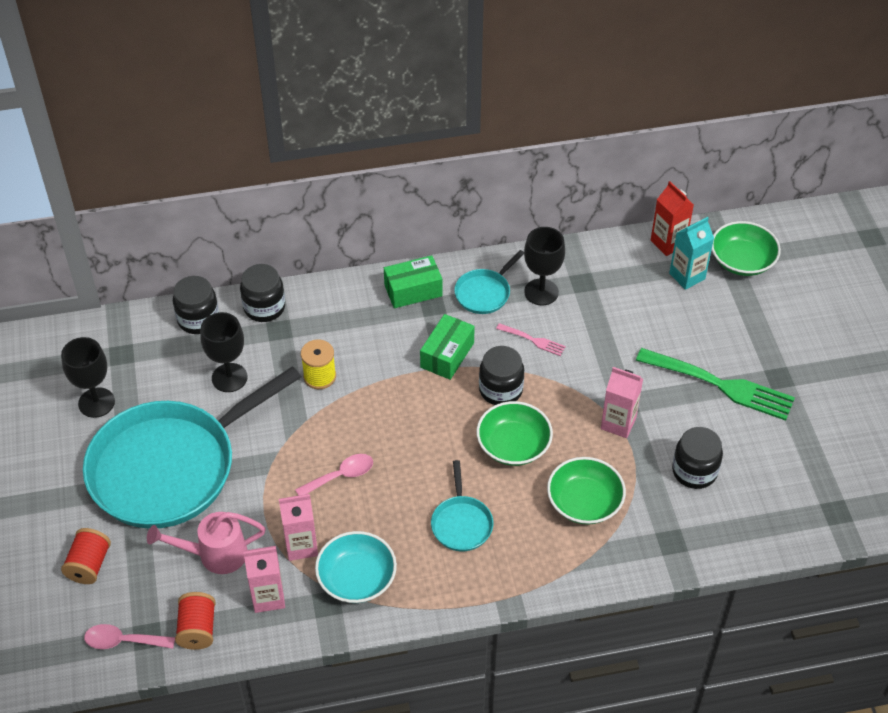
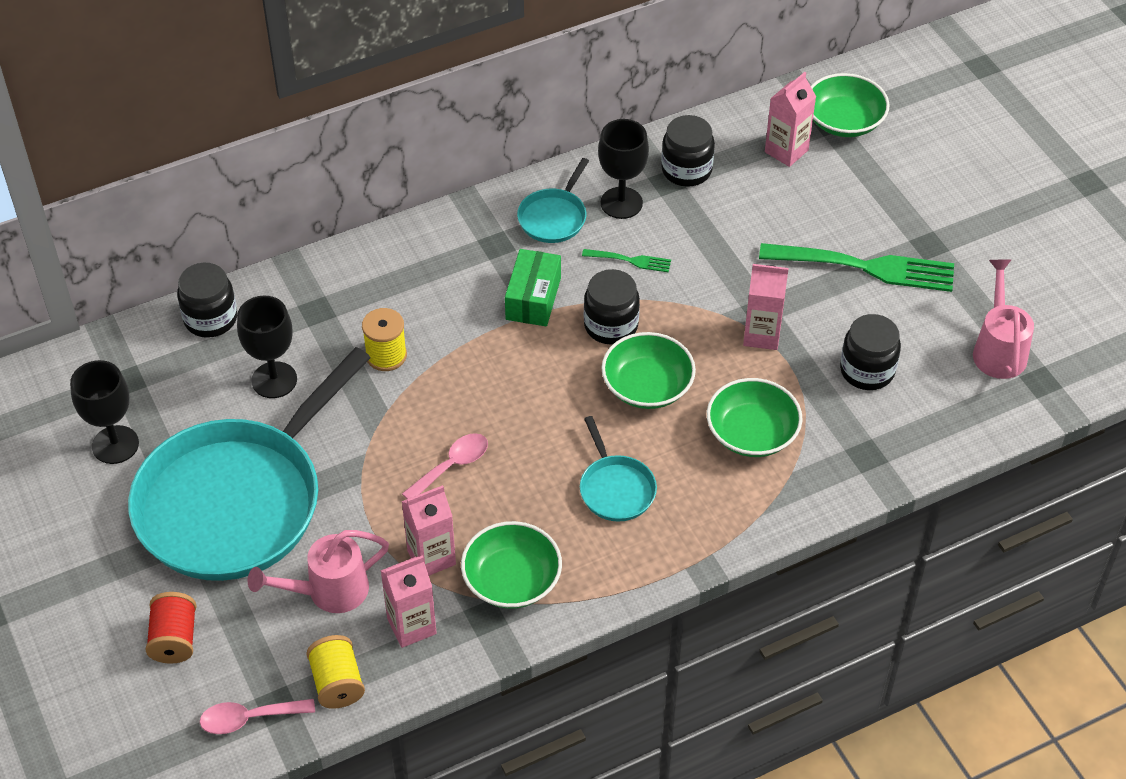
camera: 15 degrees left, 0 degrees up
red spool [175,592,216,650] -> yellow spool [306,635,365,709]
black jar [240,264,285,322] -> black jar moved to [661,115,715,187]
turquoise bowl [315,531,397,603] -> green bowl [461,521,562,609]
green box [384,255,442,308] -> none
pink fork [496,323,566,356] -> green fork [582,249,671,272]
red carton [651,181,694,256] -> none
turquoise carton [669,217,714,290] -> pink carton [765,72,816,167]
none -> pink watering can [973,260,1034,379]

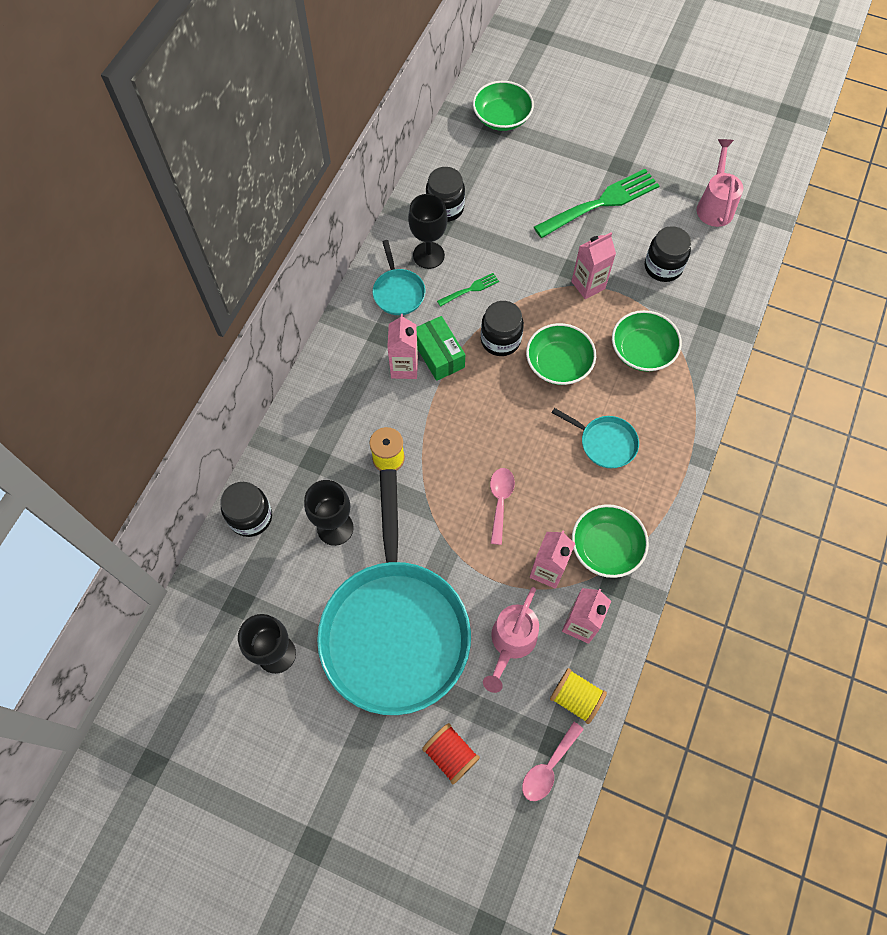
camera: 40 degrees left, 15 degrees up
pink carton [765,72,816,167] -> pink carton moved to [387,314,418,379]
pink watering can [973,260,1034,379] -> pink watering can turned 45 degrees clockwise [697,139,743,227]

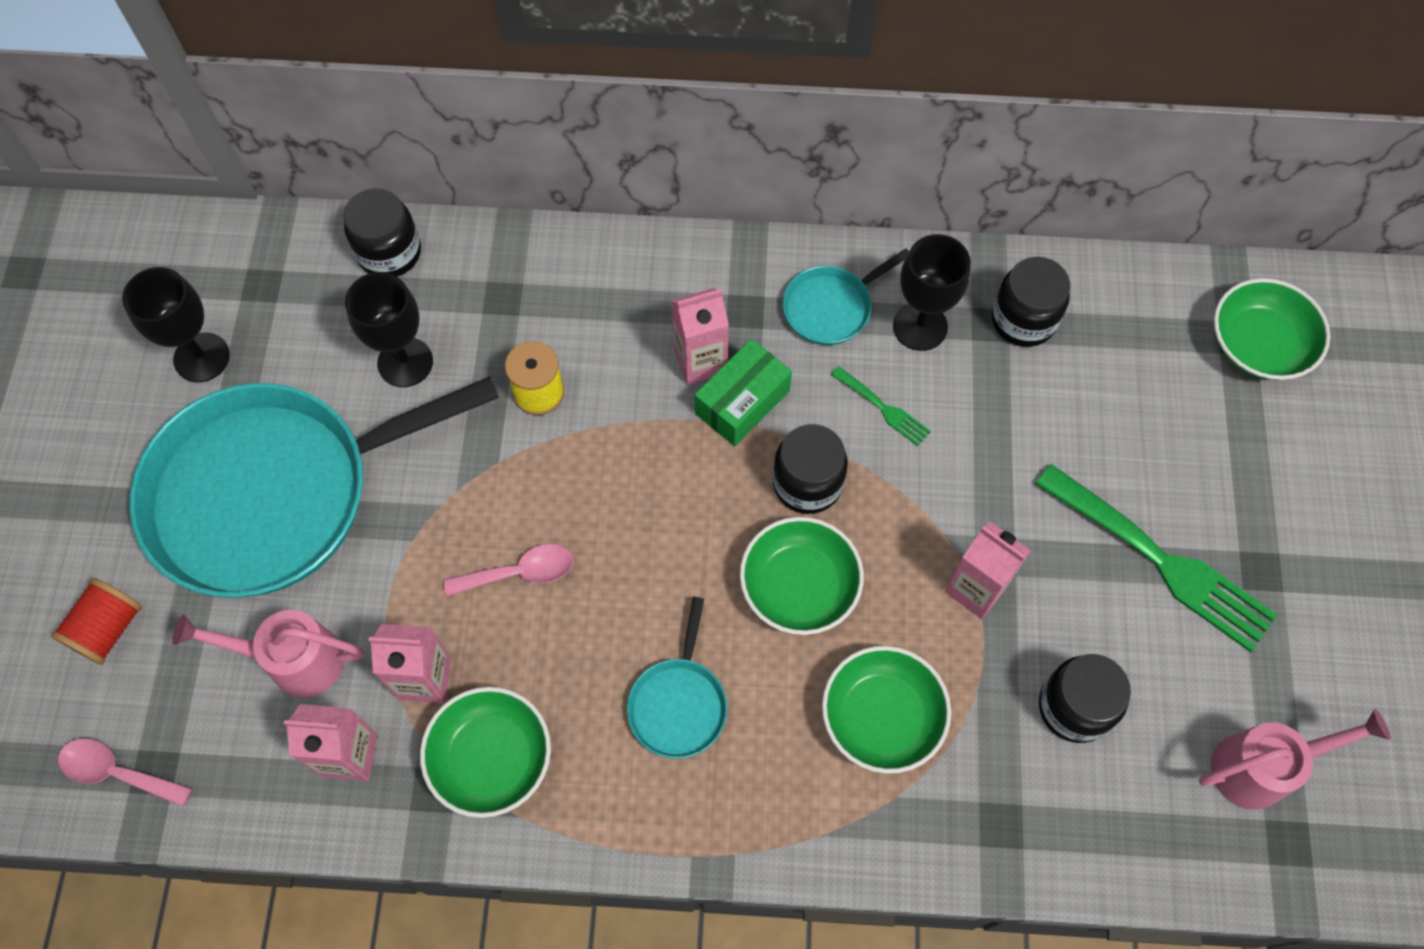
camera: 70 degrees right, 0 degrees up
yellow spool [550,668,607,724] -> none

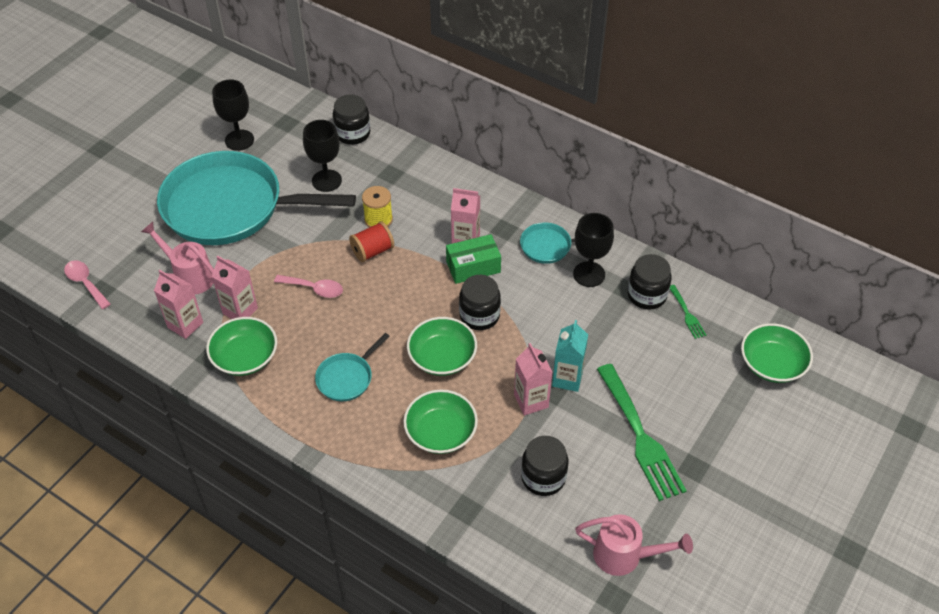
camera: 30 degrees right, 15 degrees down
red spool [51,578,142,665] -> red spool moved to [349,222,394,262]
green fork [831,366,931,446] -> green fork moved to [670,285,706,339]
none -> turquoise carton [552,320,588,392]

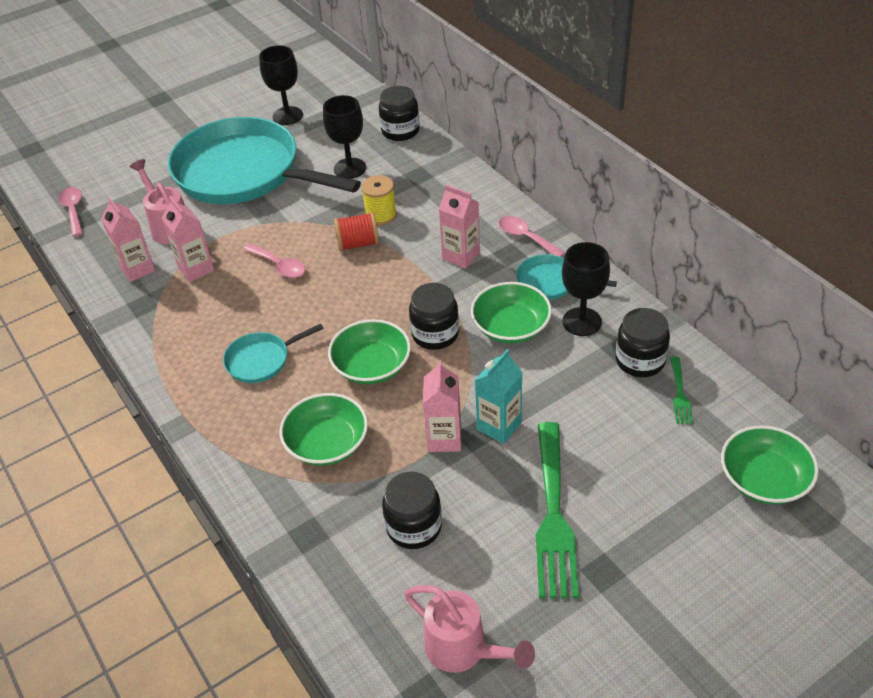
camera: 25 degrees right, 5 degrees down
green bowl [206,317,277,376] -> green bowl moved to [471,282,552,343]
green box [446,234,501,284] -> none
none -> pink spoon [499,216,565,257]

